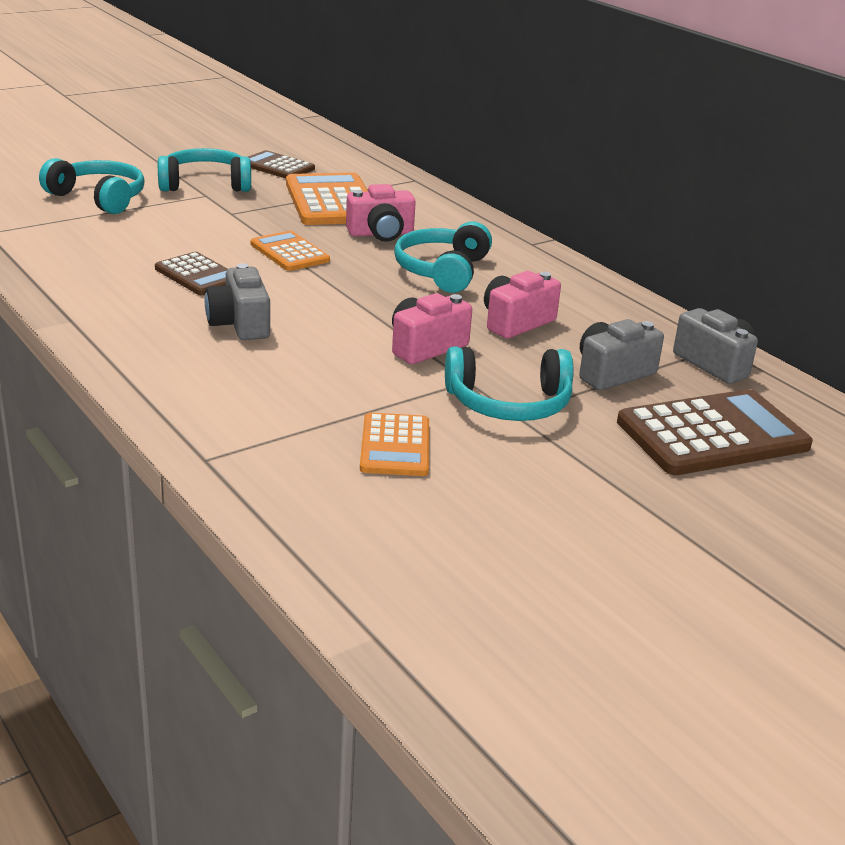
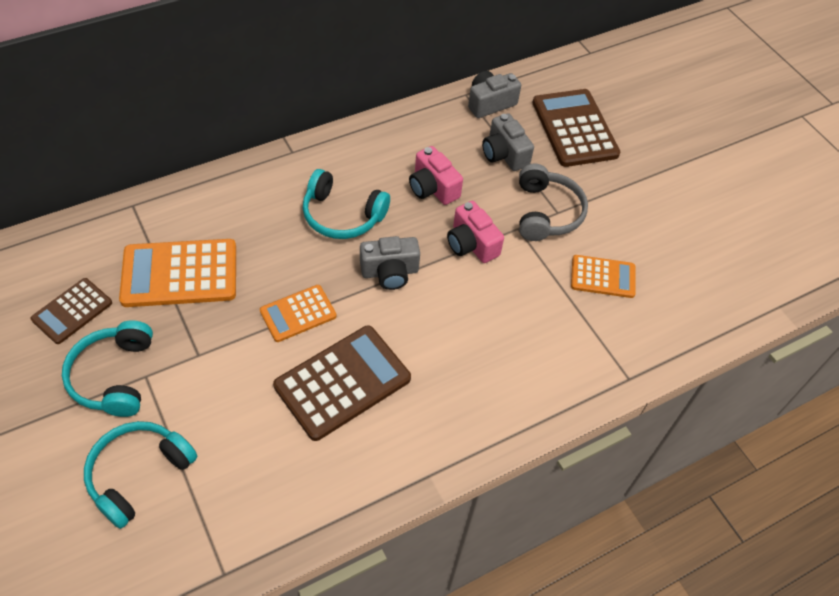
camera: 85 degrees left, 25 degrees up
brown calculator [155,252,228,295] -> brown calculator [273,325,411,441], size x1.70
grey camera [205,263,270,340] -> grey camera moved to [360,236,420,290]
pink camera [346,184,416,242] -> none
turquoise headphones [445,346,573,421] -> grey headphones [519,164,588,241]

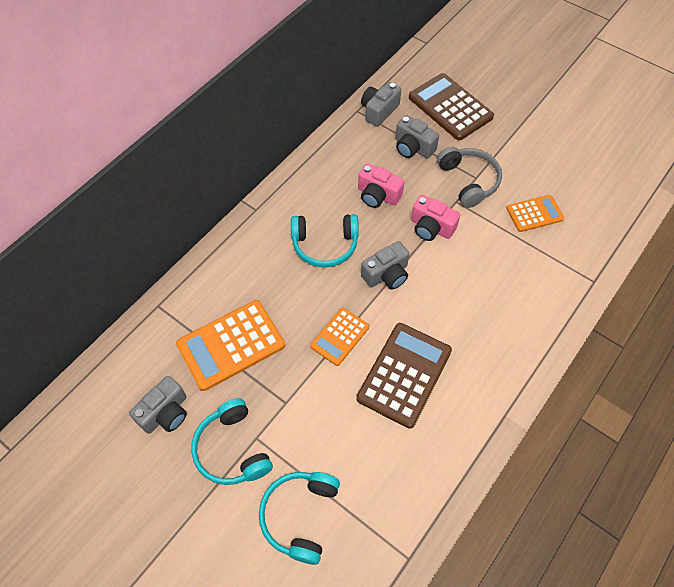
camera: 20 degrees left, 5 degrees up
brown calculator [31,278,112,344] -> grey camera [129,376,187,434]

